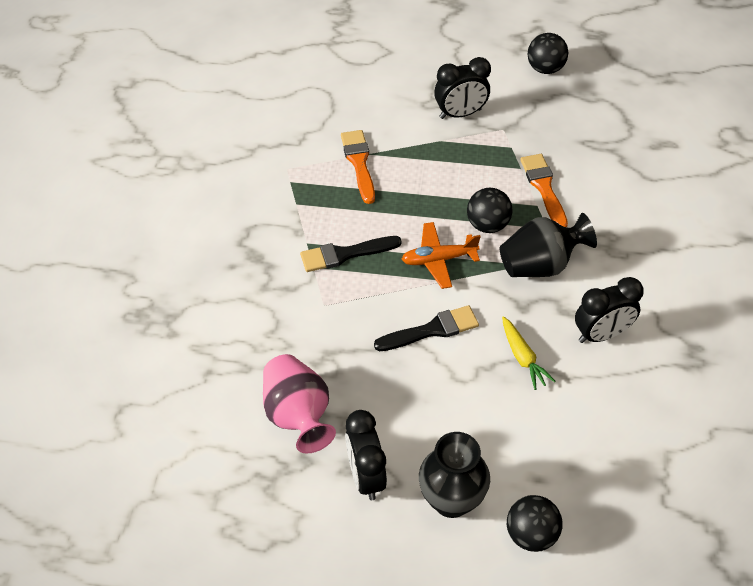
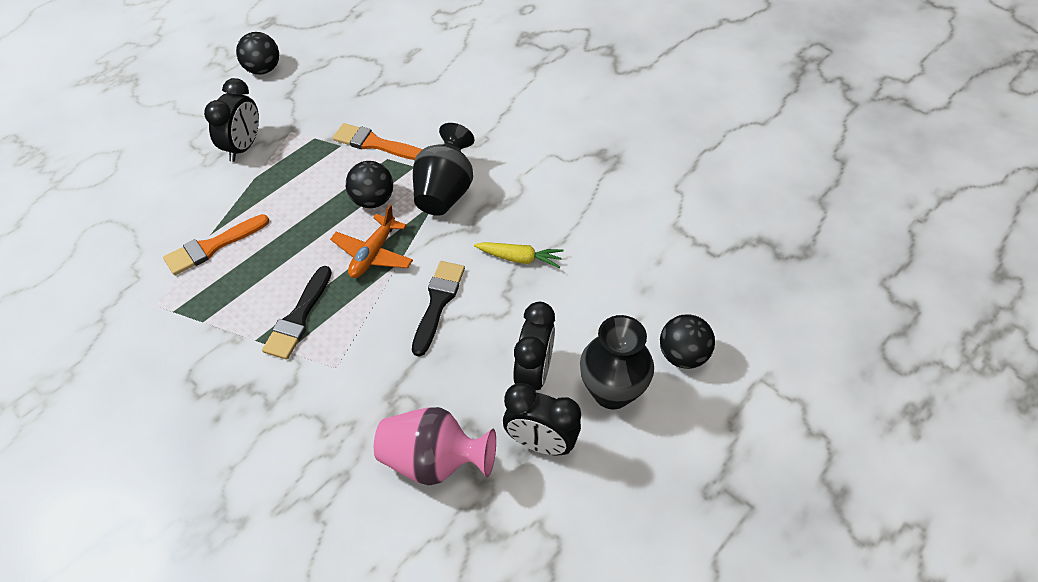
camera: 55 degrees left, 0 degrees up
orange brush [341,130,375,204] -> orange brush turned 60 degrees counterclockwise [163,214,269,275]
black clock [575,277,644,343] -> black clock moved to [513,302,555,390]

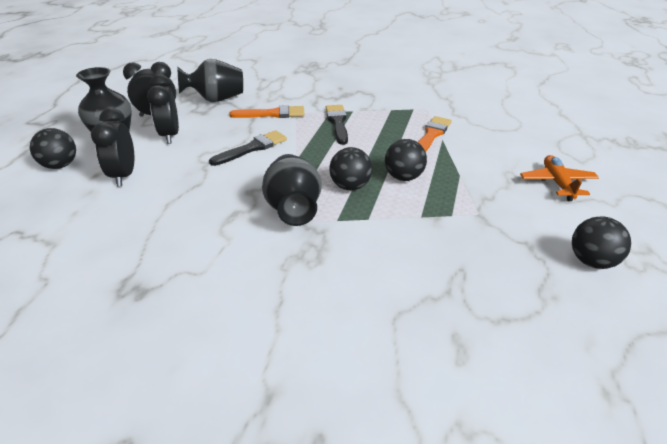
camera: 155 degrees right, 15 degrees down
black clock [204,78,259,162] -> black clock moved to [91,108,134,187]
orange plane [330,204,413,278] -> orange plane moved to [520,155,599,201]
orange brush [333,123,422,160] -> orange brush moved to [229,105,304,118]
pink vase [374,407,496,485] -> black vase [177,59,243,102]
black brush [412,261,465,357] -> black brush turned 120 degrees counterclockwise [209,130,287,166]
yellow carrot [474,242,563,268] -> none
none -> black ball [385,139,427,181]

